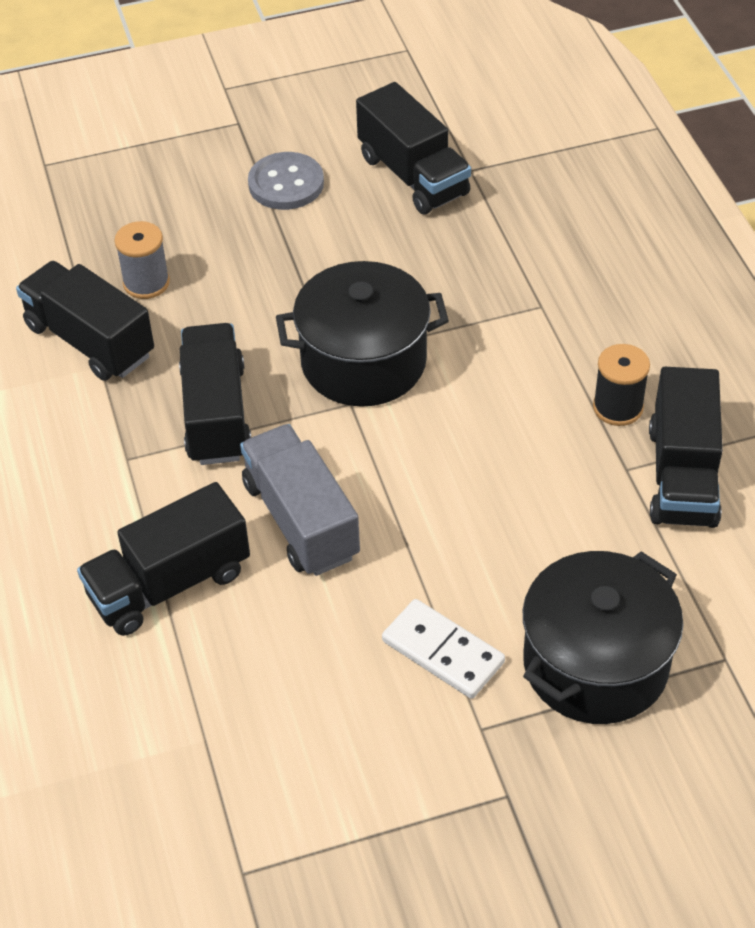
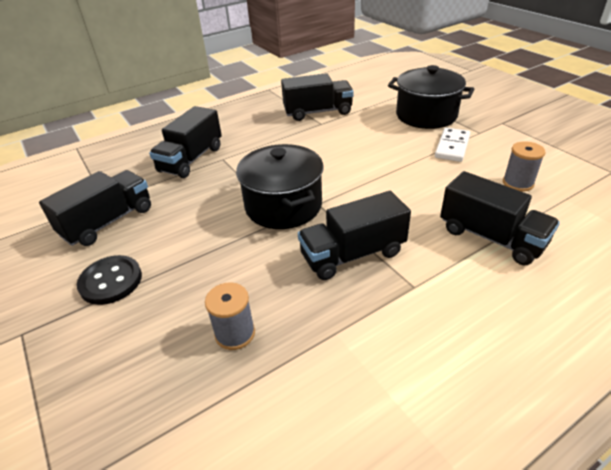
camera: 105 degrees left, 10 degrees down
black truck [16,261,154,381] -> black truck moved to [149,106,222,178]
grey truck [240,424,360,576] -> none
grey button [248,152,324,210] -> black button [77,255,142,305]
black spool [593,344,650,426] -> none
none -> grey spool [503,141,546,192]

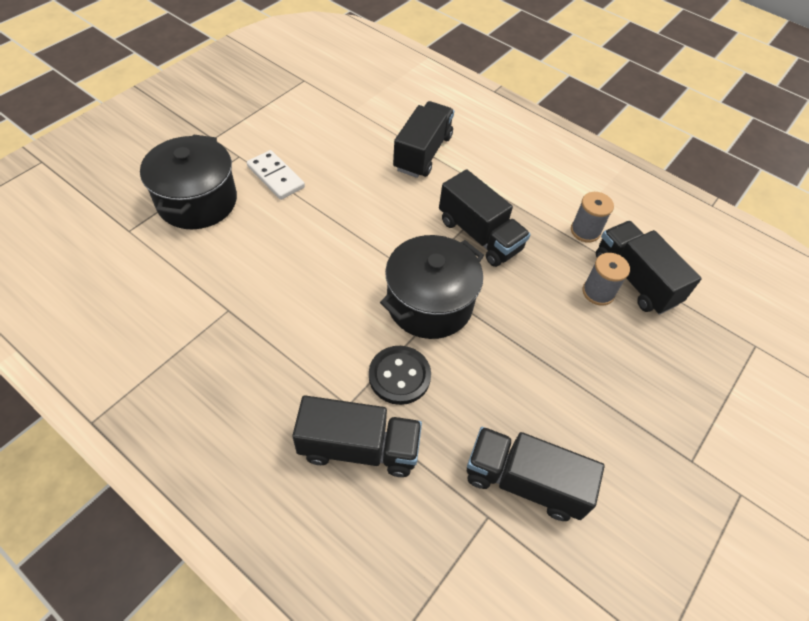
camera: 115 degrees left, 15 degrees up
black button [77,255,142,305] -> black button moved to [369,346,431,405]
black truck [281,73,354,121] -> black truck moved to [596,221,702,315]
white domino [435,128,470,162] -> white domino turned 45 degrees clockwise [247,150,305,200]
grey spool [503,141,546,192] -> grey spool moved to [571,192,614,243]

